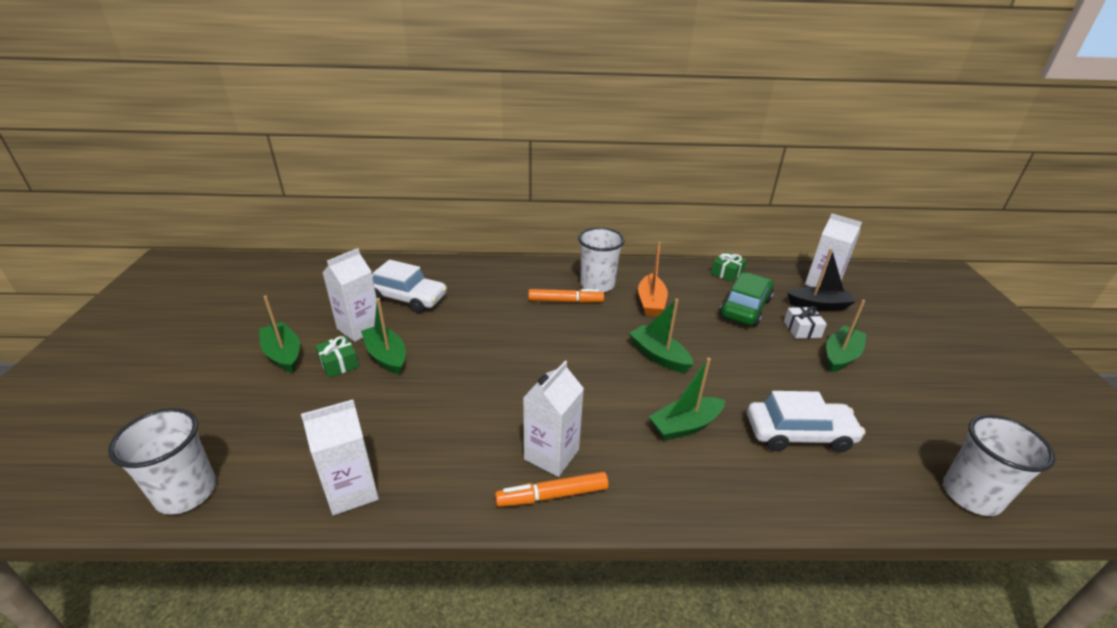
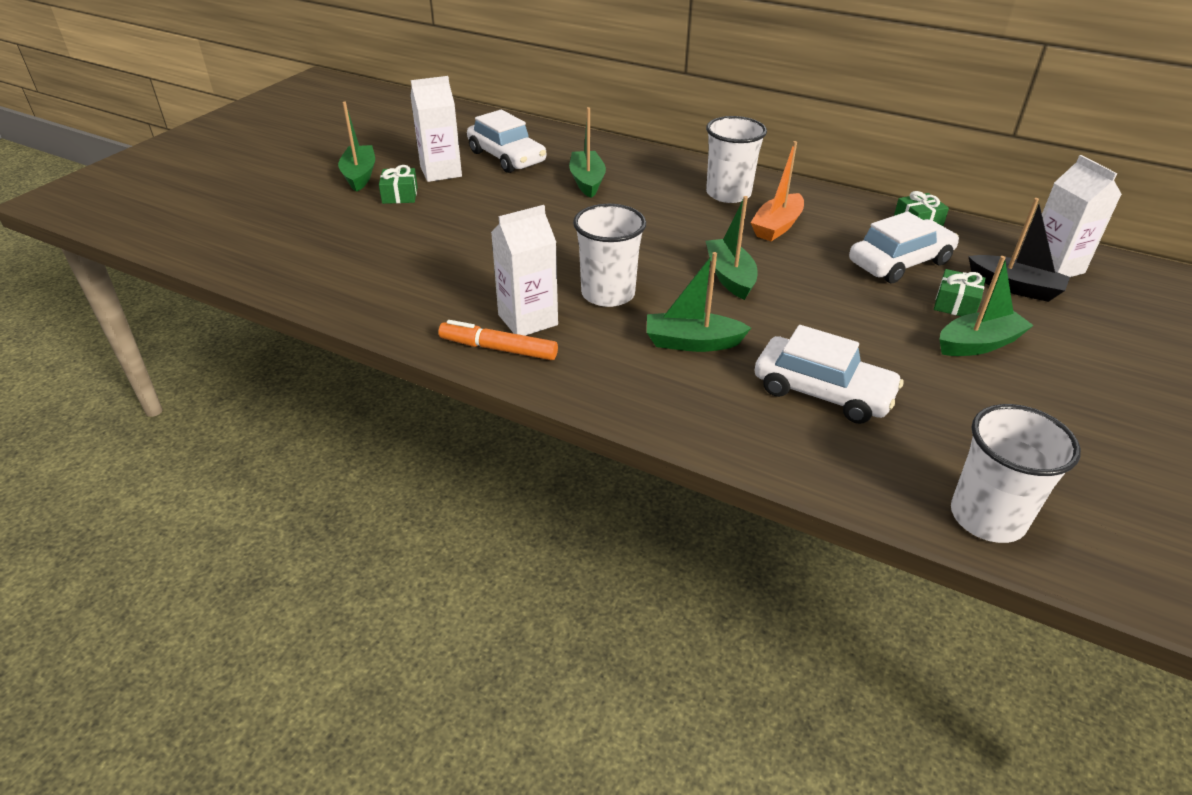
camera: 30 degrees right, 5 degrees up
white cup [108,408,216,515] -> white cup moved to [573,204,646,307]
white carton [301,400,379,515] -> none
green boat [361,298,406,375] -> green boat moved to [569,107,606,198]
orange marker [528,289,604,303] -> none
green car [720,273,774,326] -> white car [849,212,959,283]
white gift [784,306,827,339] -> green gift [934,269,985,316]

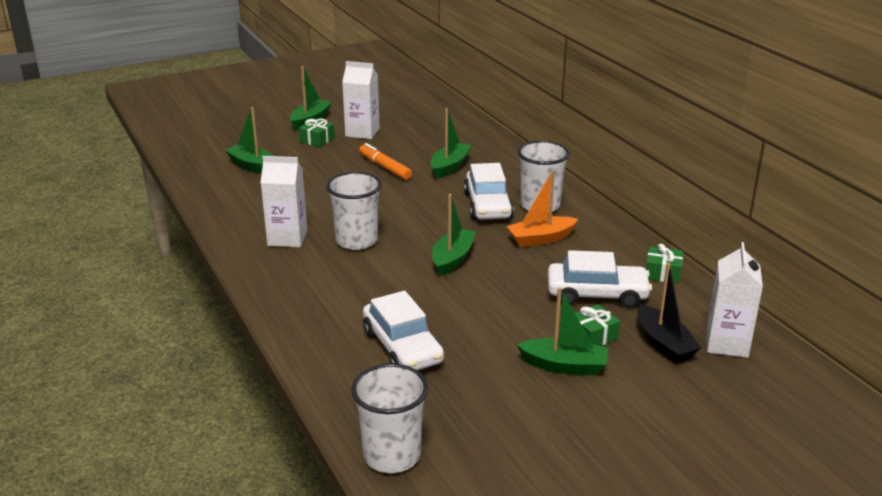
camera: 35 degrees right, 10 degrees down
orange marker [438,320,558,360] -> orange marker moved to [359,143,412,180]
white car [467,110,546,173] -> white car moved to [464,163,514,220]
green boat [647,252,751,352] -> green boat moved to [225,107,273,174]

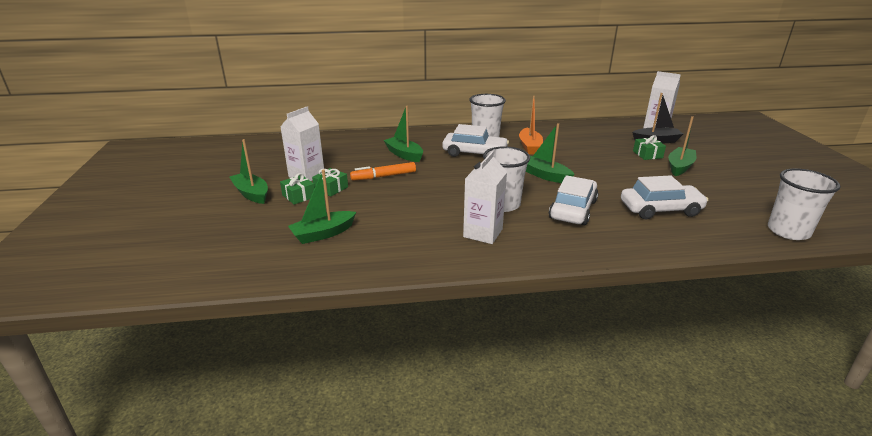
camera: 70 degrees left, 0 degrees up
white car [548,250,652,308] -> white car moved to [549,175,598,225]
green gift [646,244,683,284] -> green gift moved to [312,168,348,197]

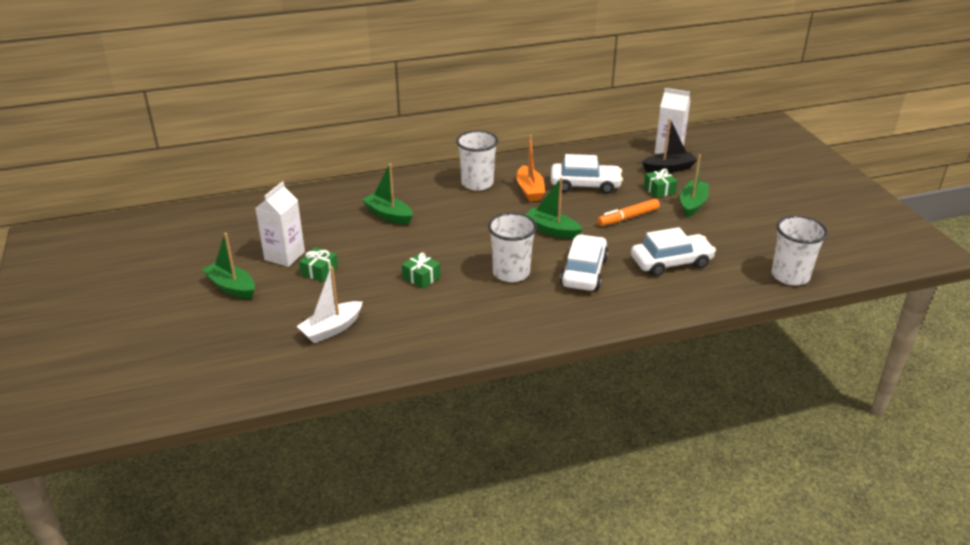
camera: 10 degrees left, 5 degrees up
green gift [280,173,315,205] -> green gift moved to [402,253,441,289]
green boat [288,169,356,244] -> white boat [297,266,363,343]
orange marker [350,162,416,181] -> orange marker moved to [597,199,660,226]
white car [442,124,509,157] -> white car moved to [551,154,623,194]
white carton [463,151,507,244] -> none

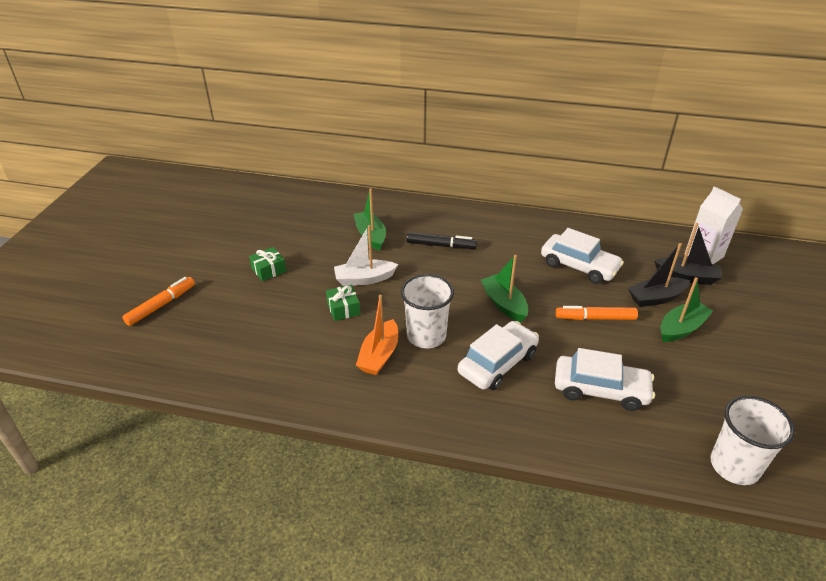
camera: 30 degrees right, 5 degrees up
green boat [202,233,255,299] -> none
white carton [255,181,305,267] -> none
white boat [297,266,363,343] -> white boat moved to [334,225,398,286]
white cup [456,130,498,191] -> none
orange boat [516,135,545,201] -> orange boat moved to [356,295,398,375]
green gift [644,169,677,198] -> black boat [628,243,690,307]
none -> orange marker [122,277,195,326]
none -> black marker [406,232,477,249]

